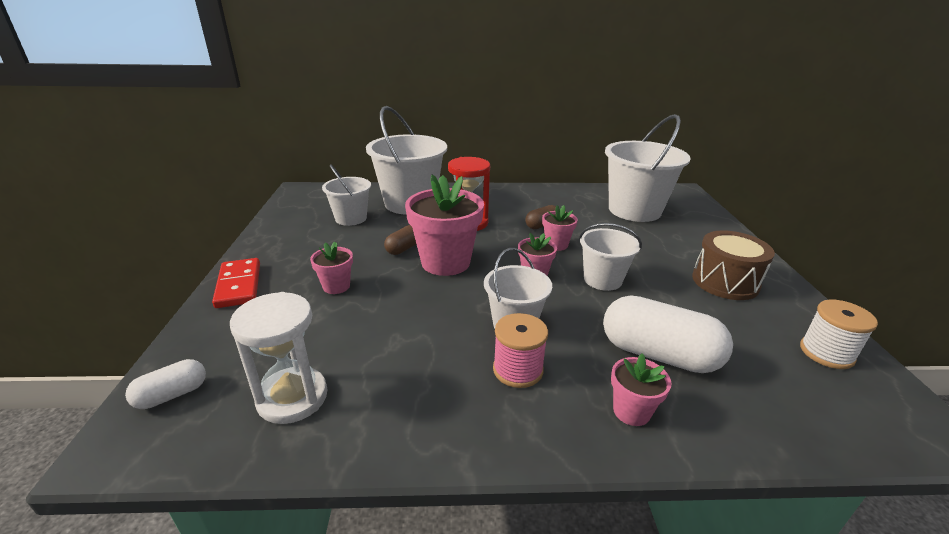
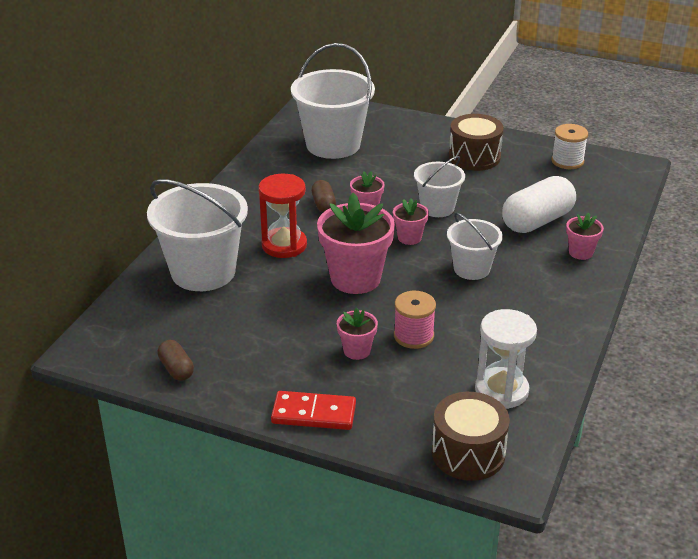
camera: 65 degrees left, 5 degrees up
white capsule [125,359,206,409] -> brown drum [432,392,510,481]
white bucket [322,164,371,226] -> none
brown capsule [384,225,416,255] -> brown capsule moved to [157,340,194,381]
pink spool [493,313,548,388] -> pink spool moved to [394,291,436,349]

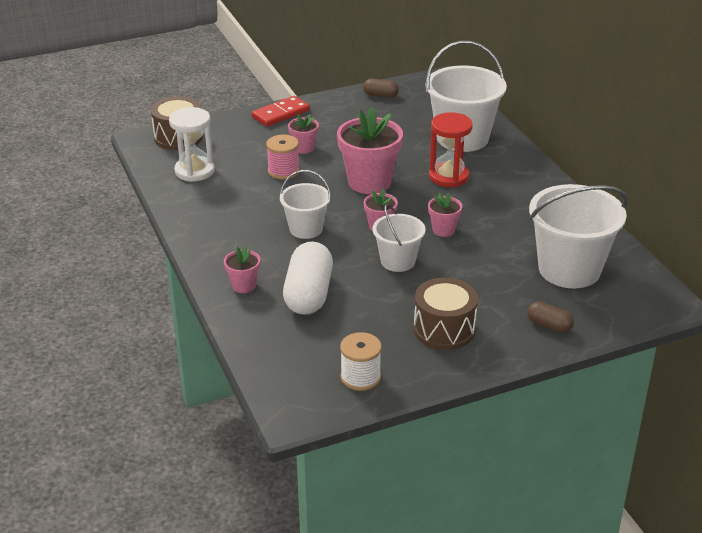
camera: 135 degrees right, 0 degrees up
brown capsule [311,180,336,212] -> brown capsule moved to [527,301,574,333]

